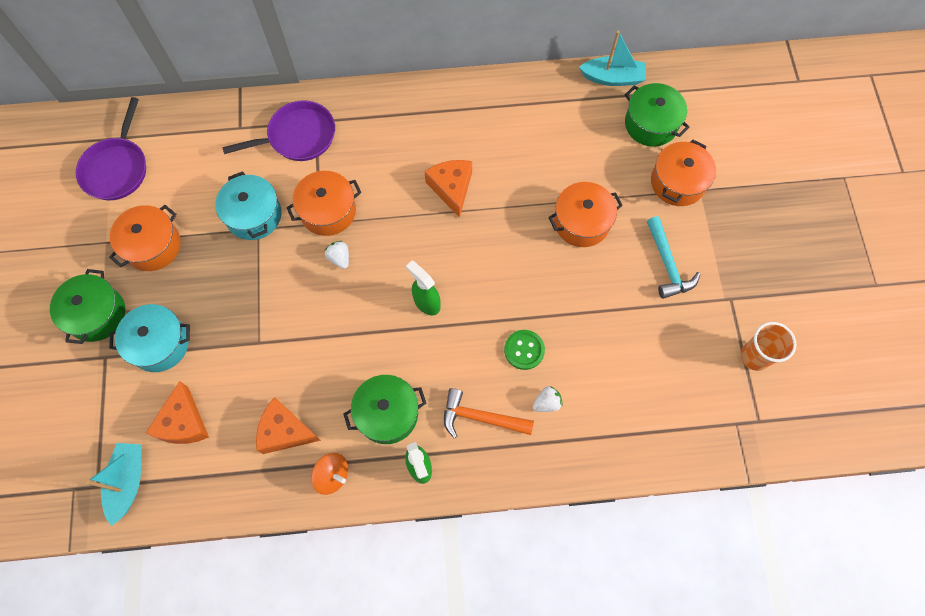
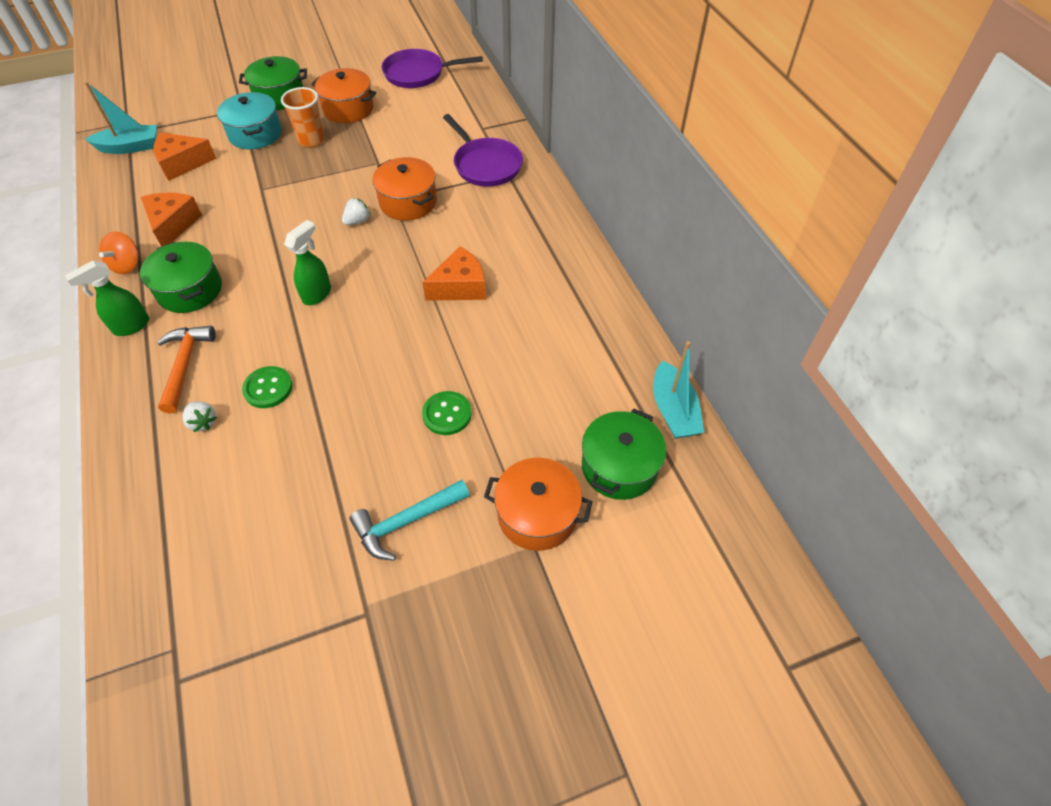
camera: 75 degrees right, 15 degrees down
turquoise pot [215,171,282,240] -> none
orange pot [548,182,623,247] -> green button [422,391,472,435]
orange cup [741,322,796,371] -> orange cup moved to [281,87,325,147]

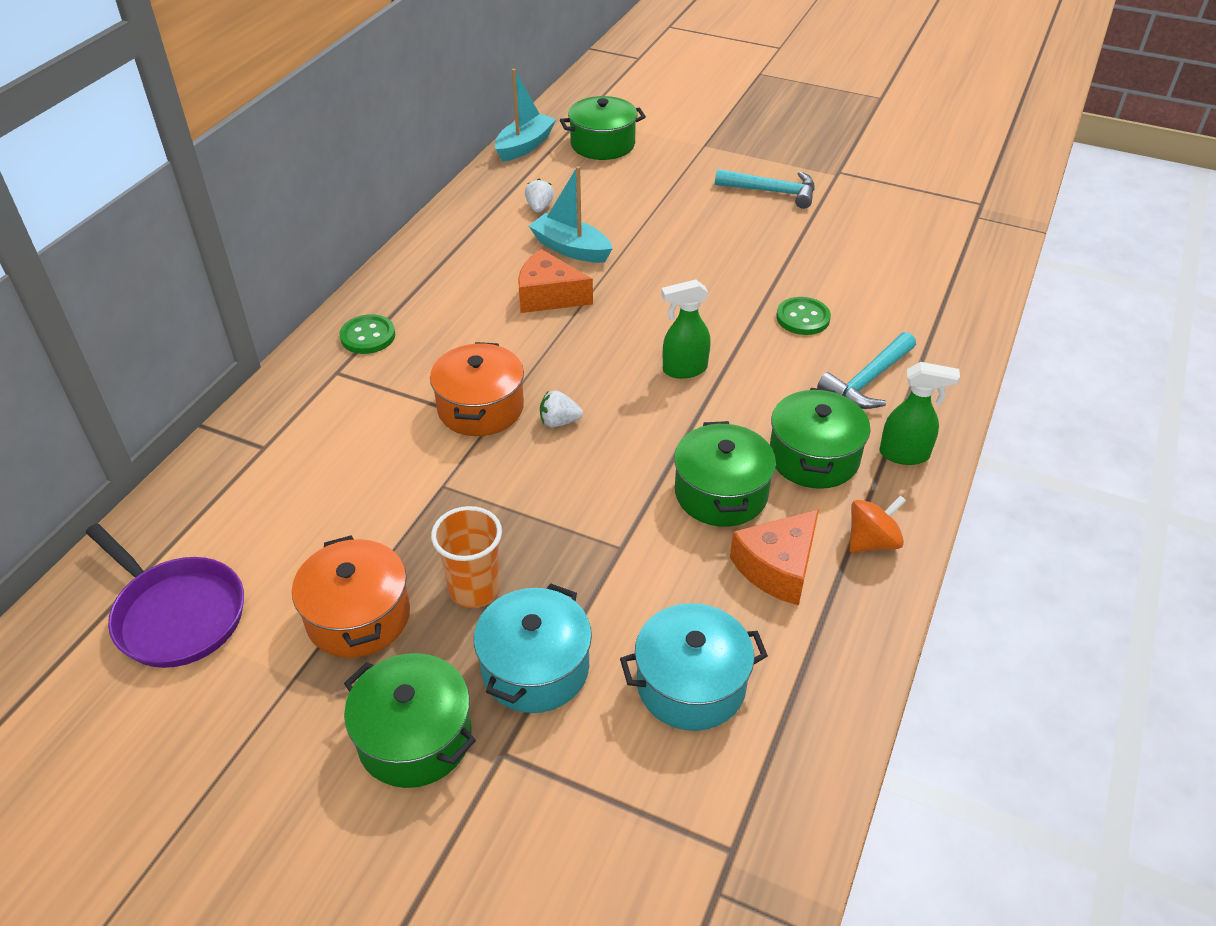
camera: 135 degrees left, 10 degrees down
turquoise boat [85,82,157,154] -> turquoise boat moved to [529,166,613,263]
orange cheese [154,133,216,181] -> turquoise pot [620,603,768,731]
orange hammer [157,326,216,413] -> turquoise hammer [817,332,916,409]
white strawberry [182,401,217,432] -> white strawberry moved to [525,179,554,213]
green button [422,391,472,435] -> green button moved to [339,314,395,354]
purple pan [443,114,523,187] -> none
orange pot [484,458,593,551] -> none
none -> green pot [674,421,776,527]

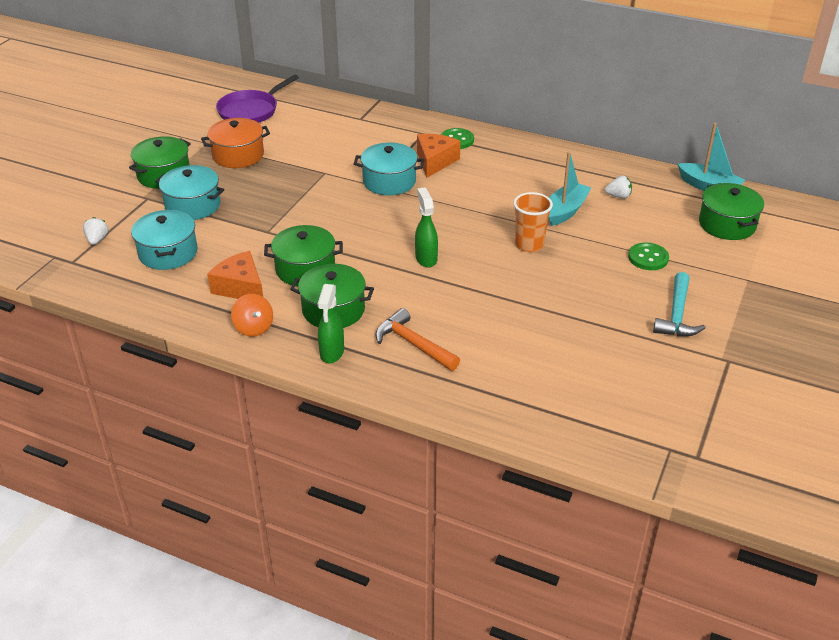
camera: 90 degrees right, 5 degrees down
orange pot [430,342,524,436] -> turquoise pot [354,143,424,195]
orange cup [431,506,502,608] -> orange cup moved to [513,192,553,252]
orange cheese [518,249,593,313] -> orange cheese moved to [417,134,461,178]
white strawberry [540,390,583,427] -> white strawberry moved to [83,217,108,245]
green button [776,297,831,335] -> green button moved to [628,242,669,270]
turquoise hammer [817,332,916,409] -> orange hammer [375,308,460,371]

